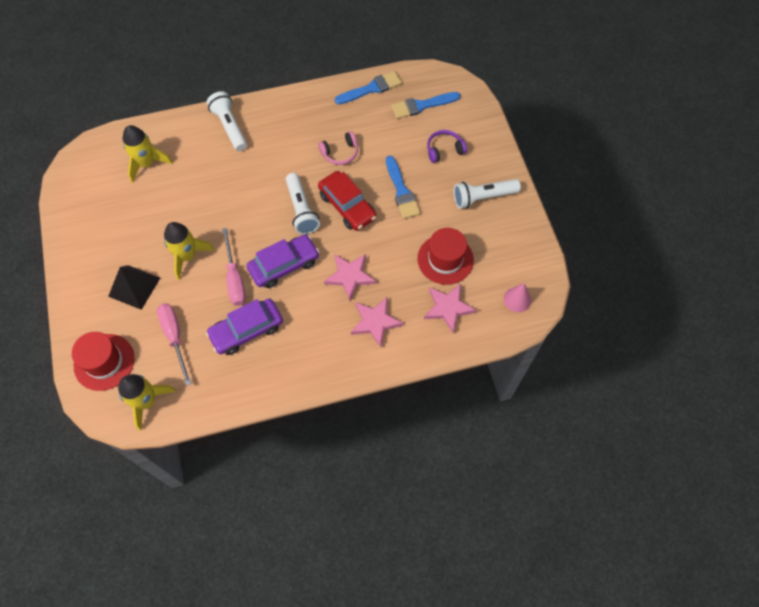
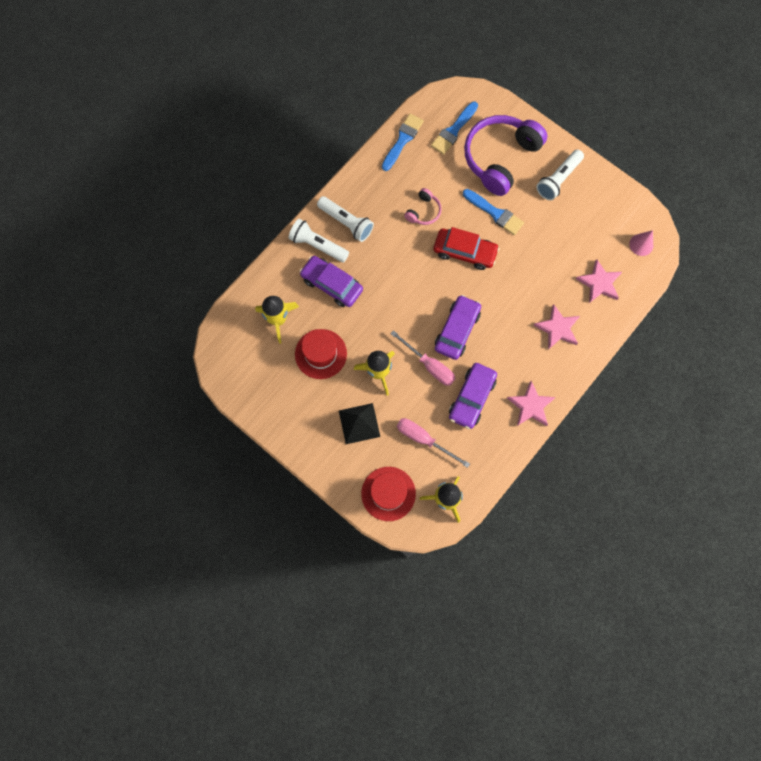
camera: 35 degrees left, 10 degrees up
white flashlight [286,173,320,234] -> white flashlight moved to [317,196,374,242]
pink star [324,254,376,300] -> pink star moved to [507,381,556,426]
red hat [417,228,474,285] -> red hat moved to [295,329,347,379]
purple headphones [427,130,467,163] -> purple headphones [464,115,547,196], size x2.23
none -> purple car [299,256,363,307]

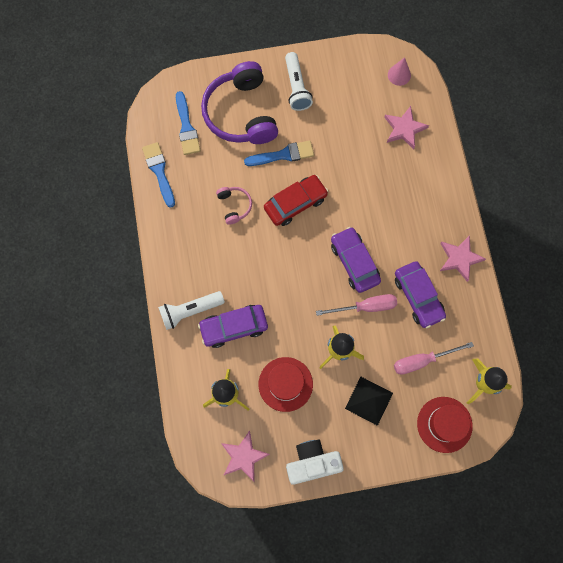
camera: 50 degrees left, 0 degrees up
white flashlight [317,196,374,242] -> none
pink star [533,304,580,350] -> pink star moved to [221,430,270,482]
none -> white camera [286,440,344,485]

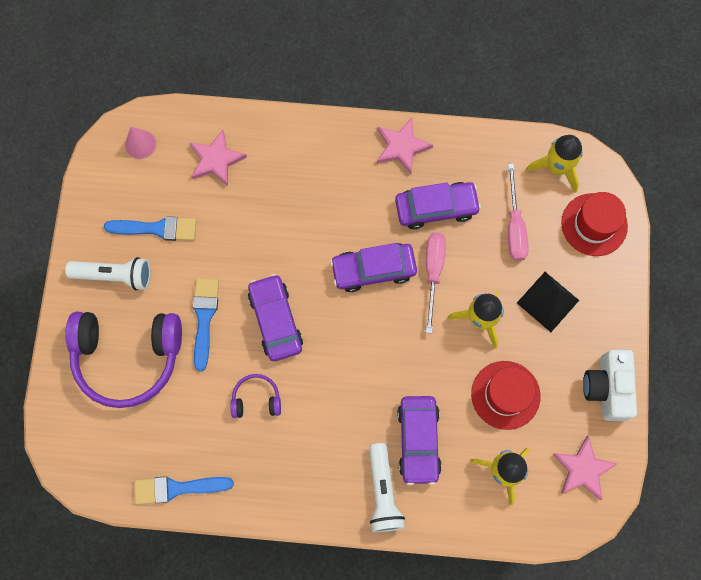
camera: 75 degrees left, 0 degrees up
blue brush [176,91,201,155] -> blue brush moved to [104,216,196,241]
pink headphones [216,187,252,225] -> purple headphones [230,374,281,418]
red car [264,175,328,226] -> purple car [248,274,303,361]

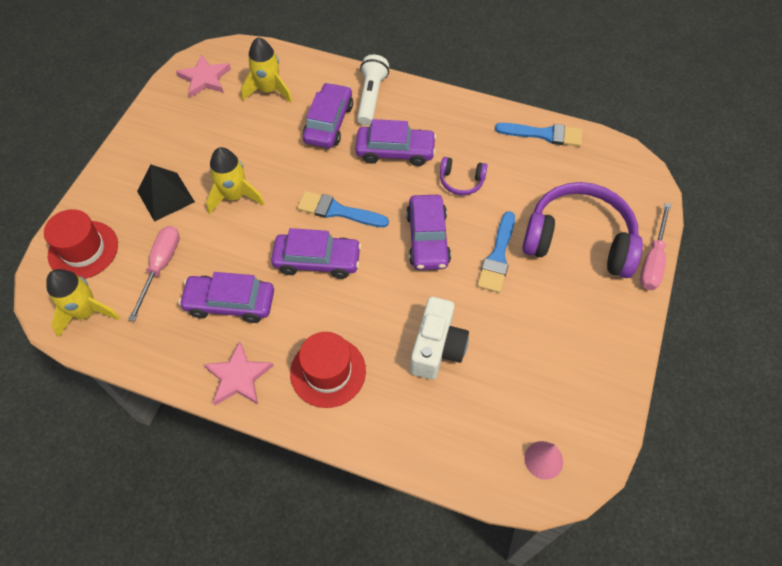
camera: 165 degrees left, 15 degrees down
white flashlight [65,257,151,290] -> none
blue brush [104,216,196,241] -> blue brush moved to [297,191,389,227]
pink star [190,130,247,186] -> none
pink screwdriver [426,232,446,333] -> pink screwdriver moved to [640,203,671,290]
red hat [471,361,541,430] -> red hat moved to [290,332,366,408]
white camera [583,350,637,421] -> white camera moved to [410,297,469,380]
none -> purple car [355,119,436,166]

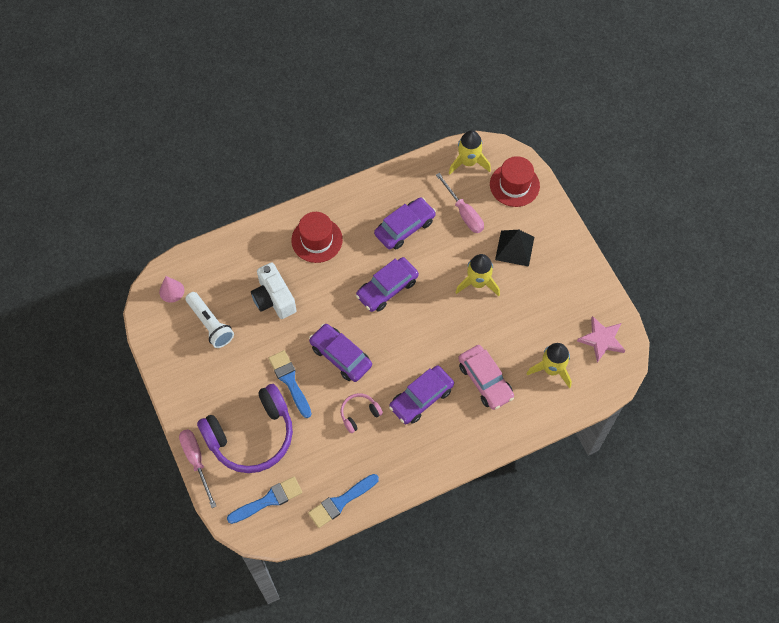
camera: 135 degrees right, 5 degrees up
pink star [203,341,274,406] -> none
blue brush [297,191,389,227] -> blue brush moved to [227,477,302,524]
purple car [303,82,353,148] -> pink car [458,345,514,410]
white flashlight [357,54,389,126] -> white flashlight moved to [185,292,234,348]
purple headphones [440,157,487,195] -> pink headphones [340,393,383,433]

